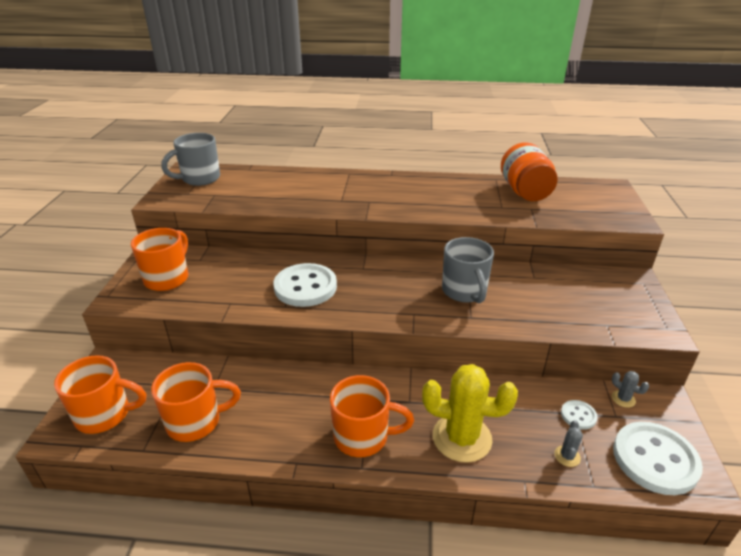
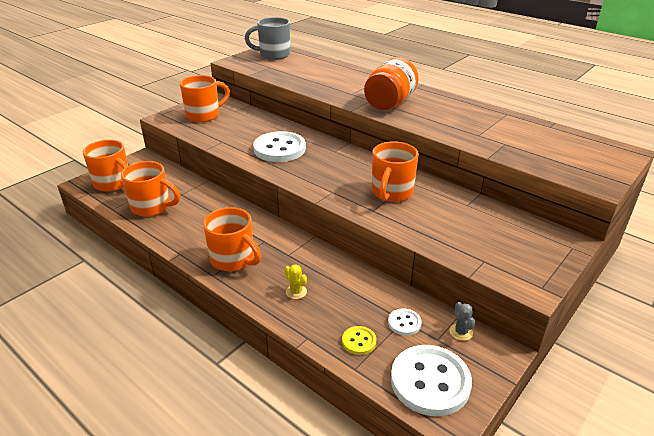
camera: 35 degrees right, 0 degrees up
yellow cactus [422,364,518,463] -> yellow cactus [284,264,307,299], size x0.41
grey mug [442,237,494,303] -> orange mug [372,141,419,202]
orange jar [501,142,558,201] -> orange jar moved to [364,57,419,110]
grey cactus [554,420,583,467] -> yellow button [342,326,376,355]

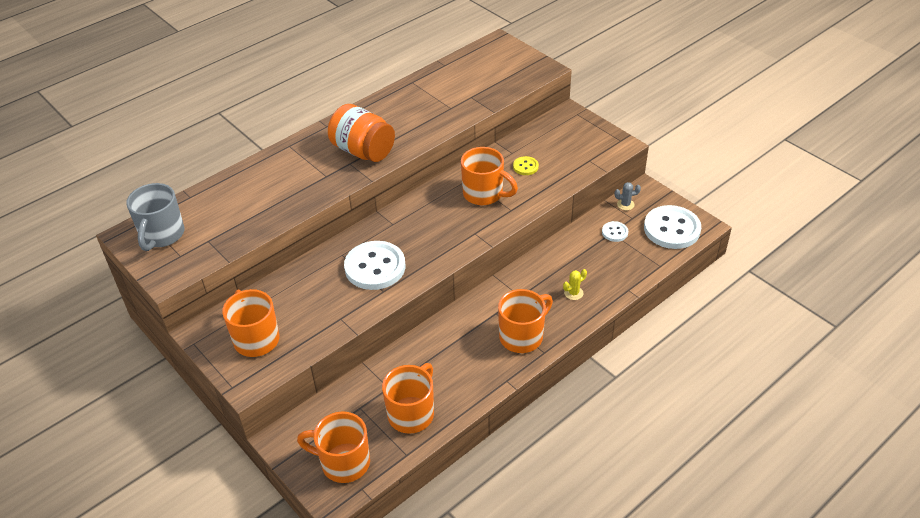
camera: 80 degrees left, 10 degrees up
orange mug [83,140,128,192] -> orange mug turned 120 degrees counterclockwise [297,411,370,483]
yellow button [342,326,376,355] -> yellow button moved to [513,156,539,175]

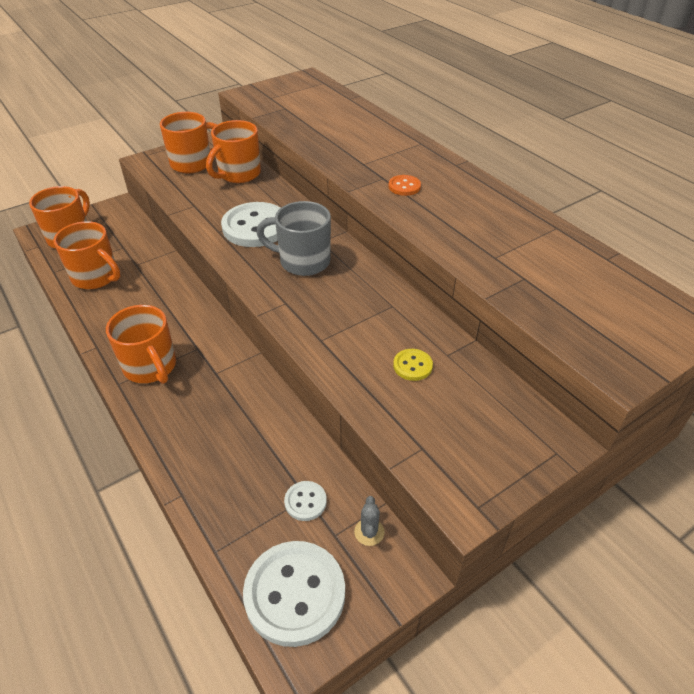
camera: 95 degrees right, 0 degrees up
grey mug [126,183,184,251] -> grey mug moved to [256,201,331,276]
orange jar [328,104,395,162] -> orange button [388,175,421,196]
orange mug [461,147,518,205] -> orange mug moved to [206,120,261,183]
yellow cactus [563,269,587,300] -> none

